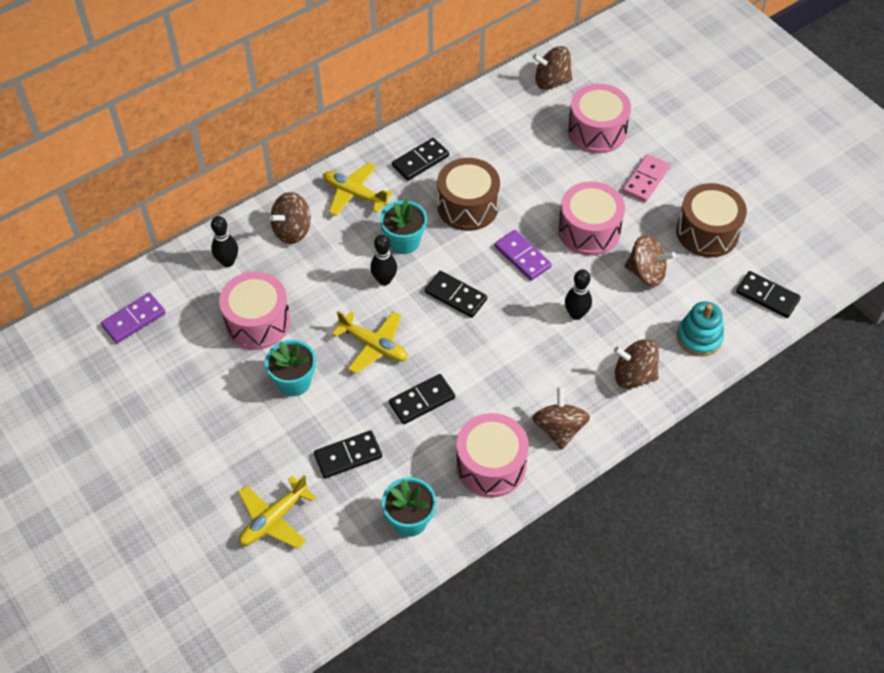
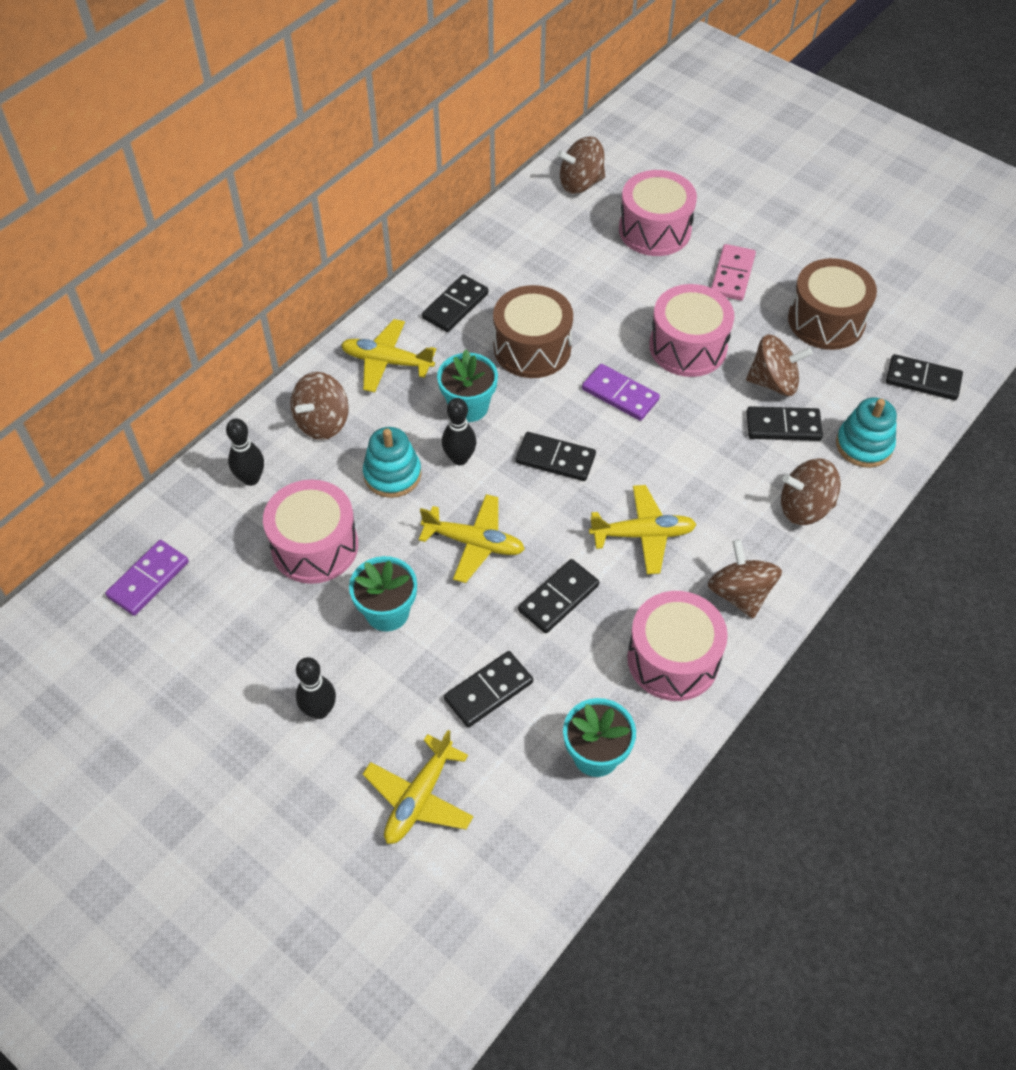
camera: 15 degrees left, 0 degrees up
black bowling pin [565,269,592,320] -> black bowling pin moved to [296,657,336,719]
none -> turquoise stacking toy [363,427,421,498]
none -> yellow plane [589,485,697,574]
none -> black domino [747,406,823,441]

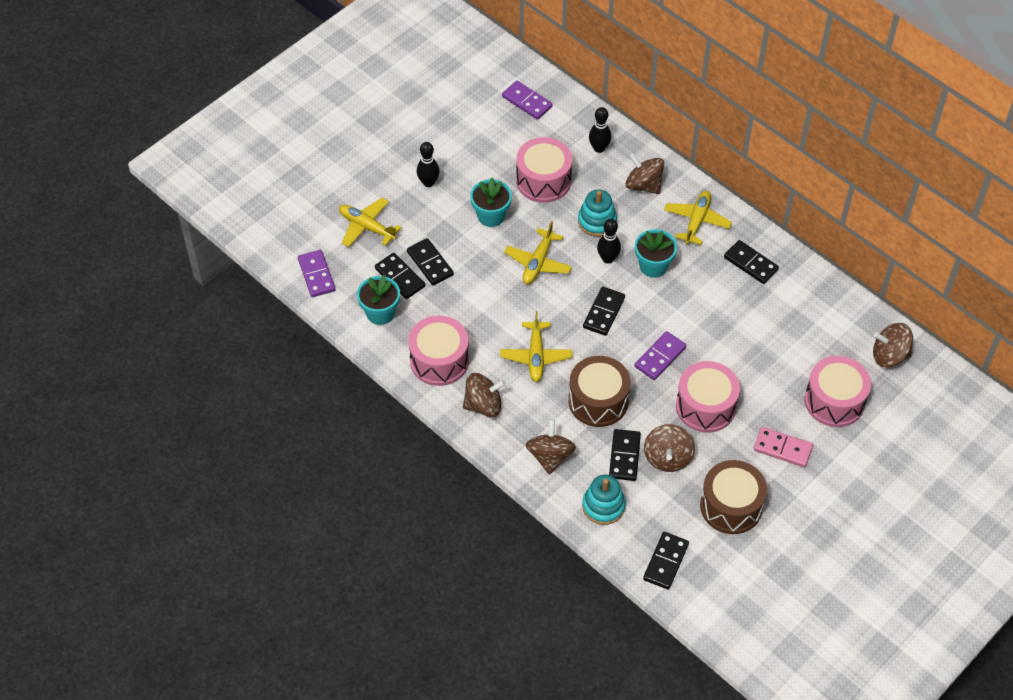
camera: 95 degrees right, 0 degrees up
brown drum [493,285,573,378] -> brown drum moved to [569,356,630,427]
black domino [518,559,599,633] -> black domino moved to [375,253,425,299]
brown spinning top [557,136,605,194] -> brown spinning top turned 75 degrees counterclockwise [873,323,913,368]
none -> purple domino [298,250,336,297]

